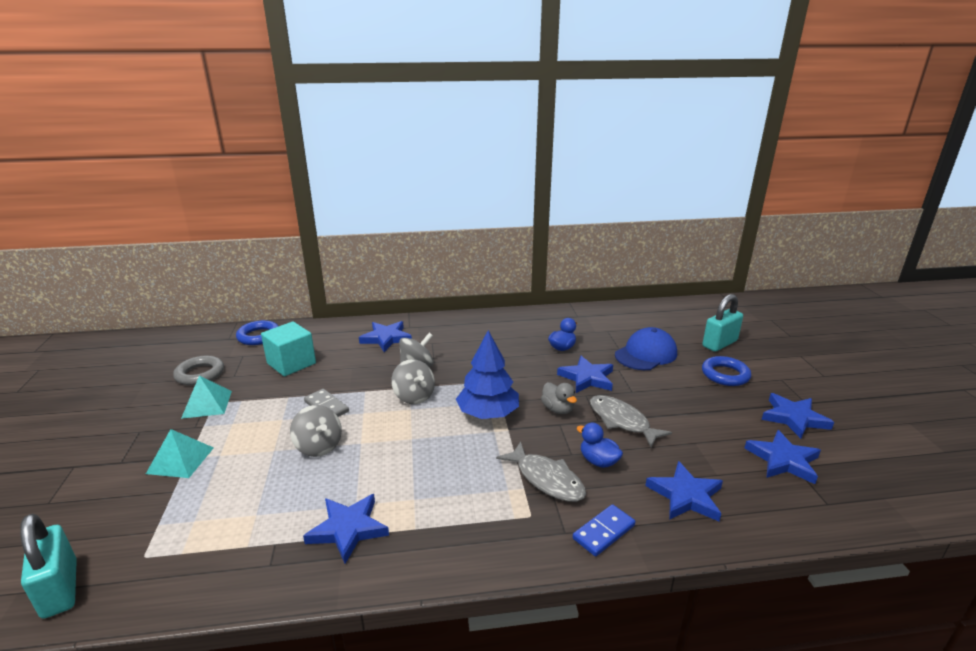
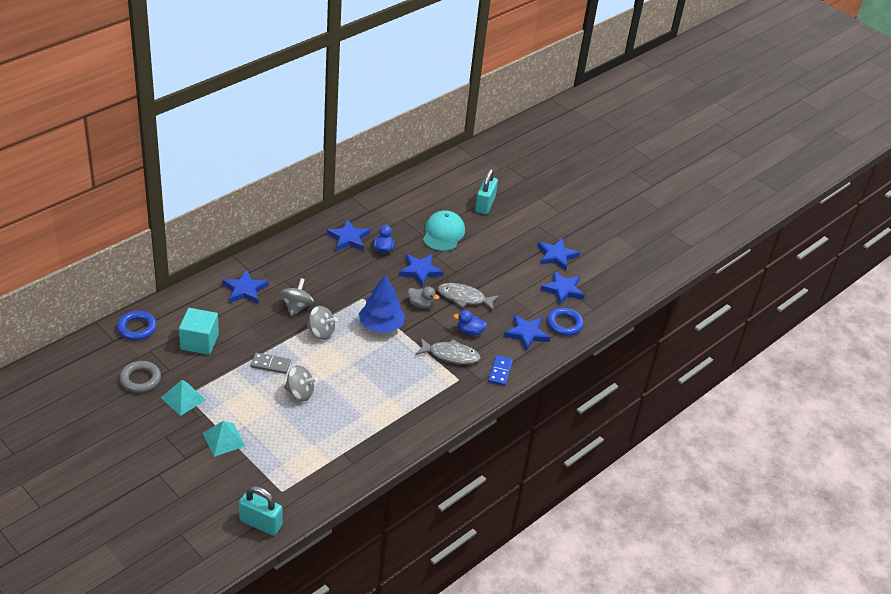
camera: 40 degrees left, 15 degrees up
blue star [303,494,389,564] -> blue star moved to [327,220,370,251]
blue cap [615,327,677,370] -> turquoise cap [423,210,465,251]
blue ring [702,356,751,386] -> blue ring moved to [547,307,584,336]

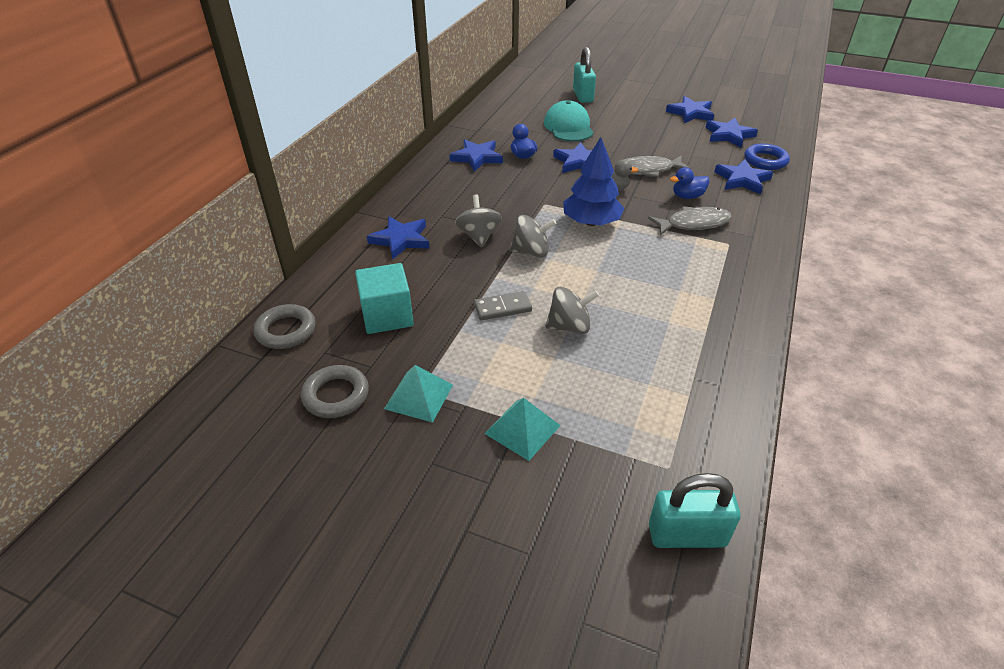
camera: 20 degrees left, 0 degrees up
blue ring [117,311,157,340] -> grey ring [254,304,316,349]
blue domino [488,355,513,386] -> none

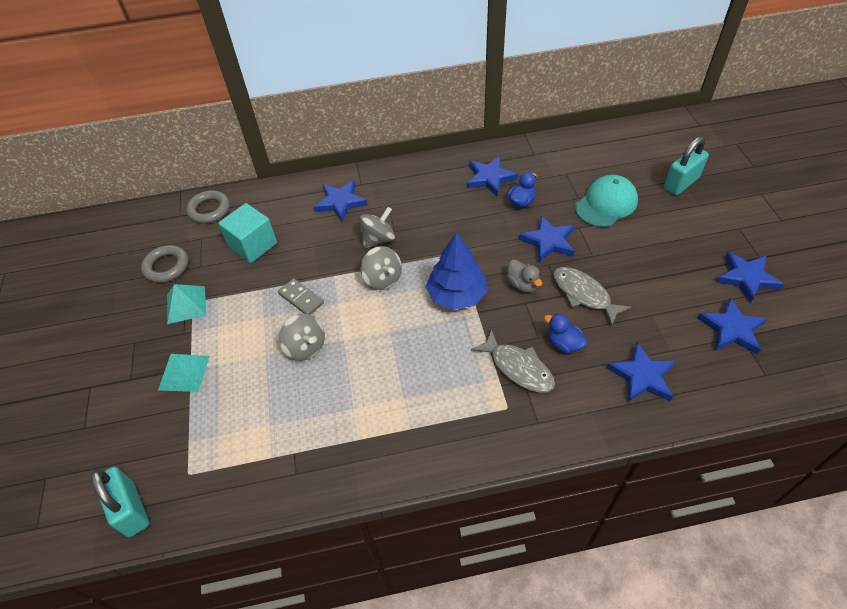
camera: 60 degrees right, 10 degrees up
blue ring [744,143,790,170] -> none

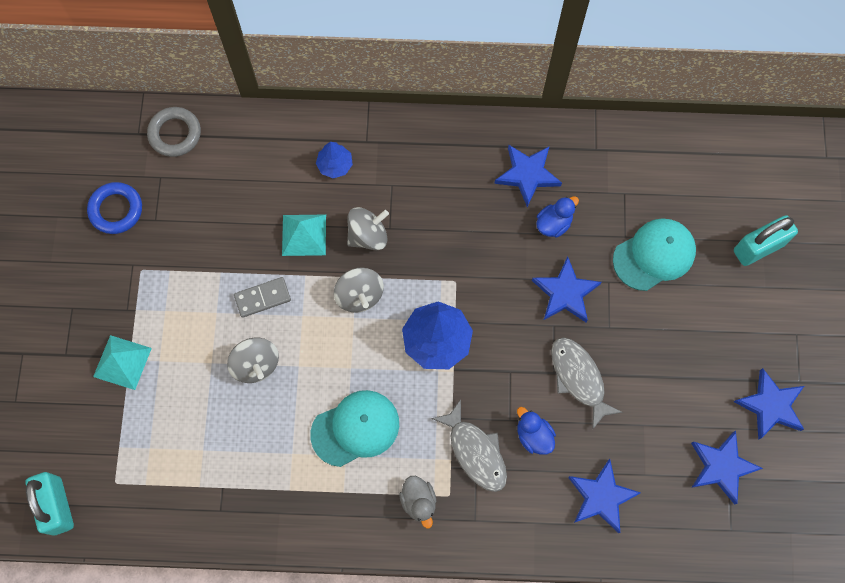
camera: 10 degrees right, 20 degrees up
grey ring [141,245,188,283] -> blue ring [87,182,142,234]
turquoise pyramid [167,284,206,324] -> turquoise pyramid moved to [282,215,326,256]
turquoise cube [218,203,277,263] -> none
grey domino [278,278,324,315] -> grey domino turned 75 degrees counterclockwise [234,277,291,318]
blue star [313,180,367,222] -> blue tree [316,142,353,178]
grey duck [506,259,542,292] -> grey duck moved to [399,476,436,528]
none -> turquoise cap [310,390,399,467]

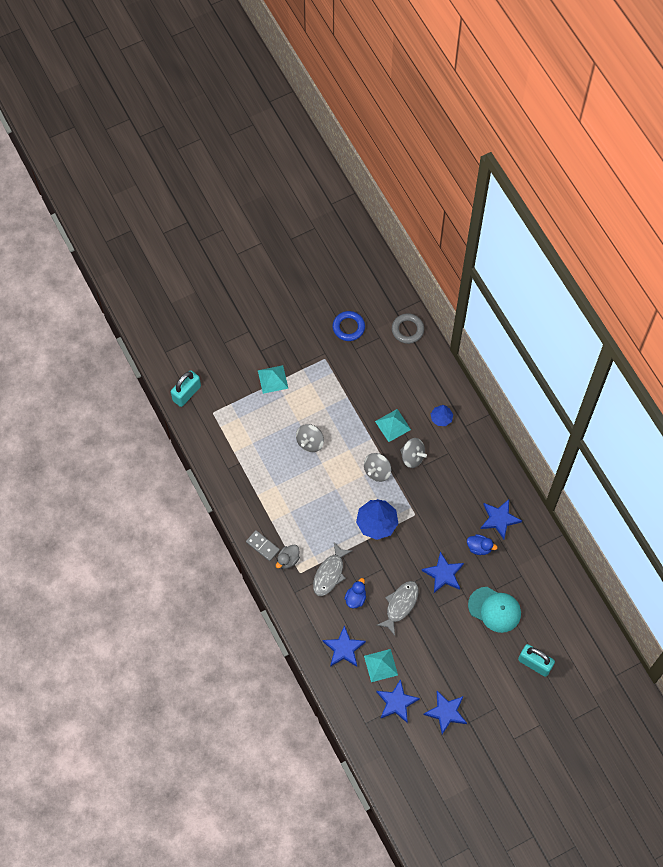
camera: 60 degrees right, 5 degrees down
grey domino [234,277,291,318] -> grey domino moved to [246,530,280,561]
turquoise cap [310,390,399,467] -> none
none -> turquoise pyramid [364,649,398,682]

